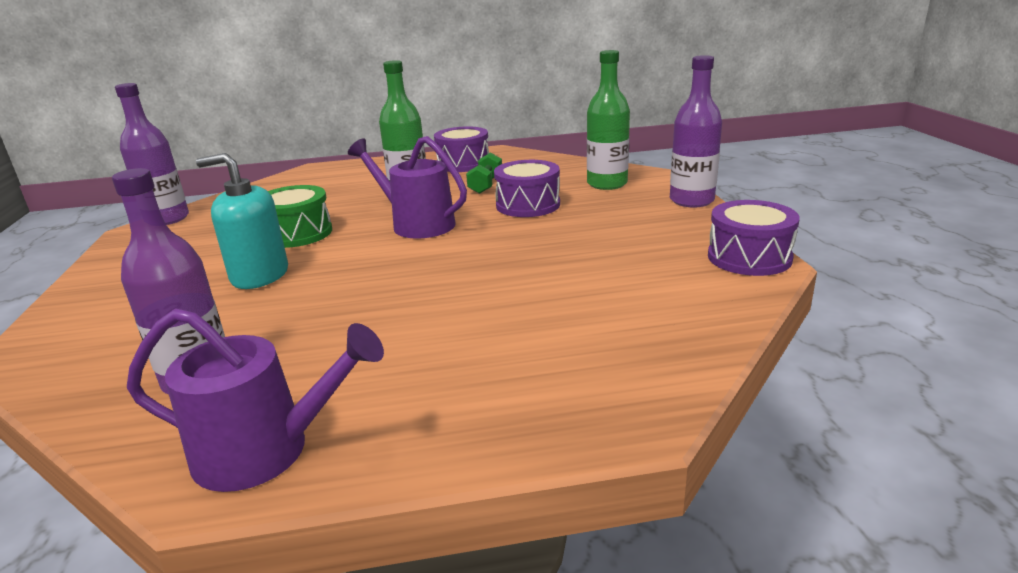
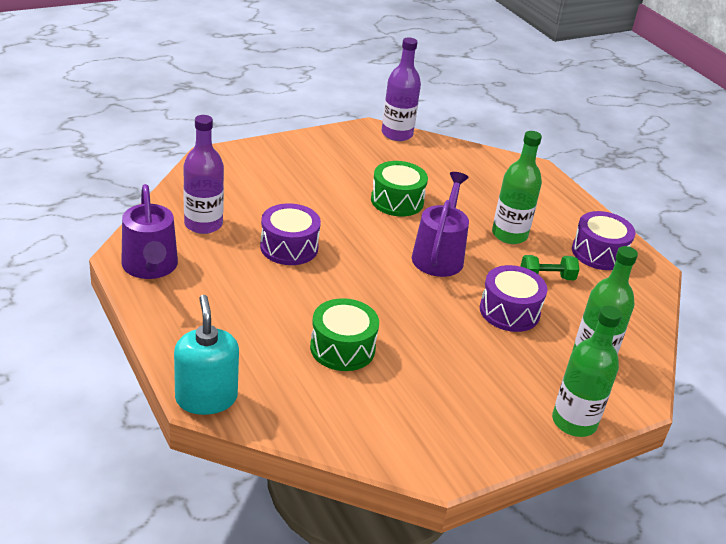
camera: 65 degrees right, 10 degrees up
turquoise soap dispenser [196,153,288,289] -> turquoise soap dispenser moved to [174,295,239,415]
purple bottle [670,55,722,207] -> green bottle [552,305,622,437]
purple drum [708,200,800,276] -> purple drum moved to [260,203,321,265]
none -> green drum [310,298,379,371]

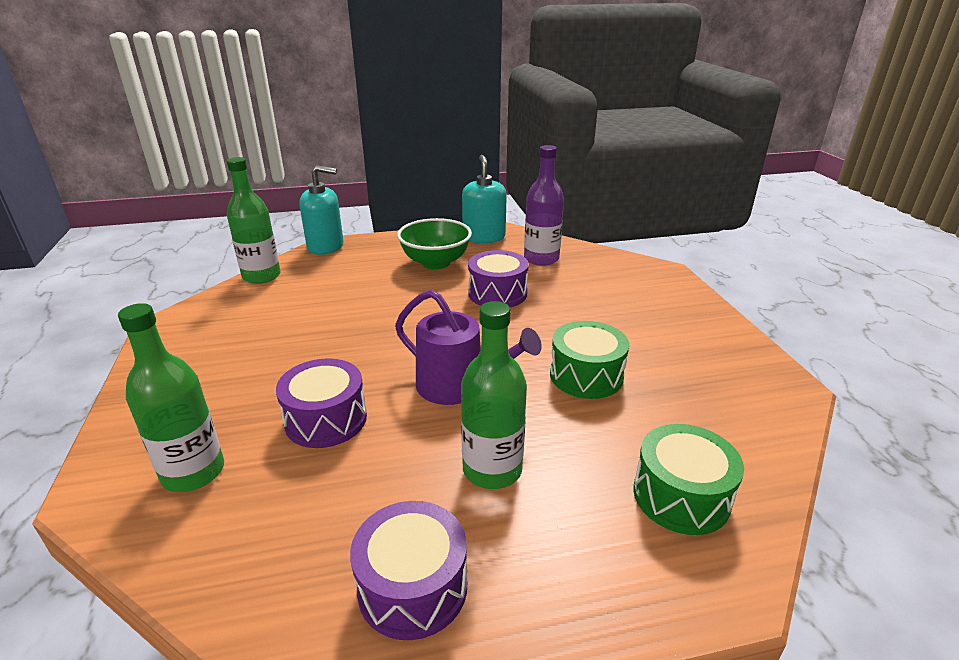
camera: 110 degrees right, 5 degrees down
purple watering can [121,184,178,279] -> turquoise soap dispenser [462,155,507,243]
green drum [310,298,379,371] -> green drum moved to [633,424,744,535]
purple bottle [382,37,421,141] -> none
green dumbbell [521,255,579,280] -> none
green bottle [552,305,622,437] -> green bottle moved to [227,157,281,284]
none -> green bowl [397,218,472,269]

